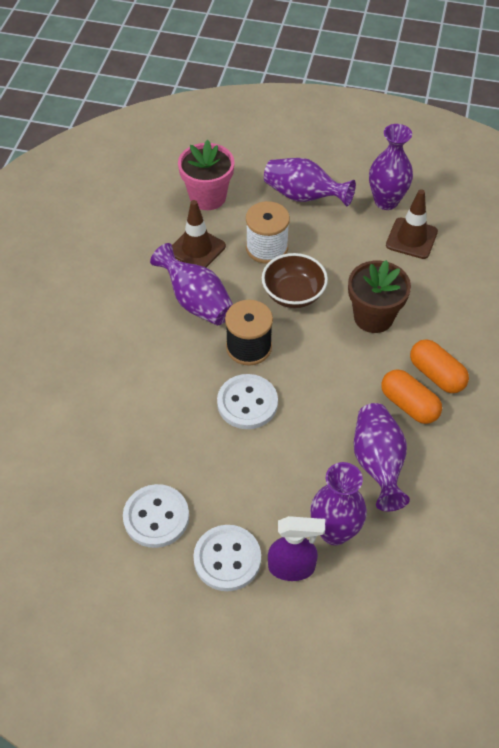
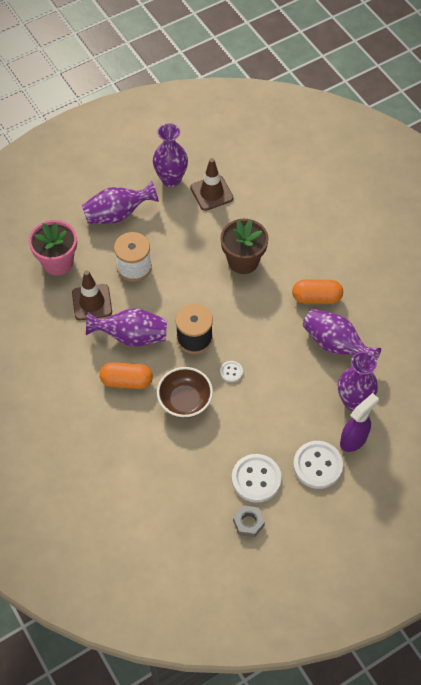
camera: 45 degrees left, 5 degrees up
white button [217,374,278,429] -> white button [220,361,243,382], size x0.49
brown bowl [262,253,328,308] -> brown bowl moved to [157,367,213,418]
orange capsule [410,339,469,393] -> orange capsule moved to [100,362,153,389]
none -> grey nut [233,505,265,537]

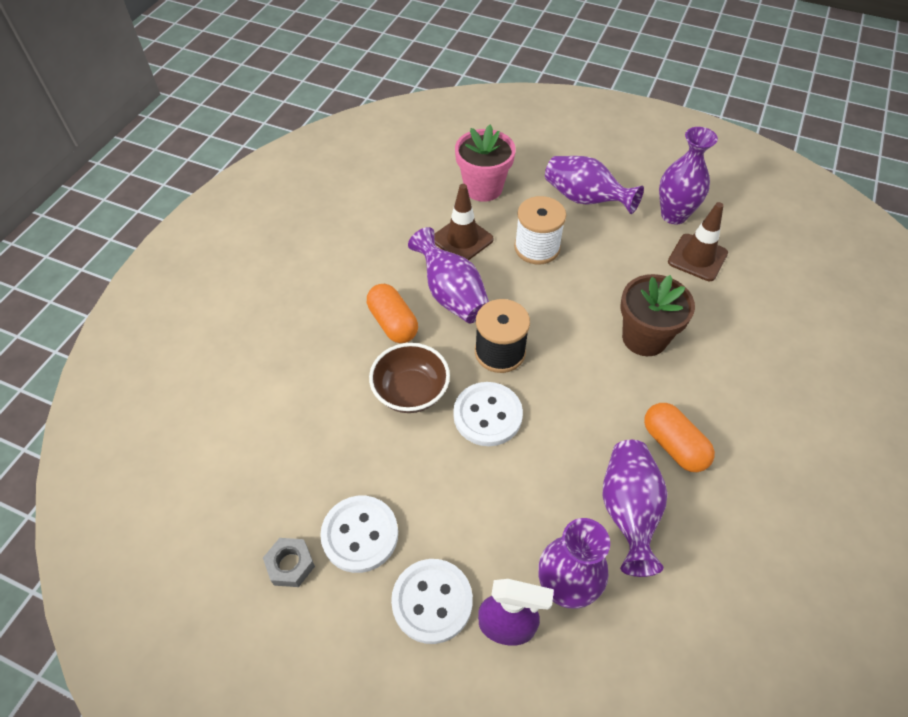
camera: 55 degrees right, 5 degrees down
white button [220,361,243,382] -> white button [453,382,523,446], size x2.05

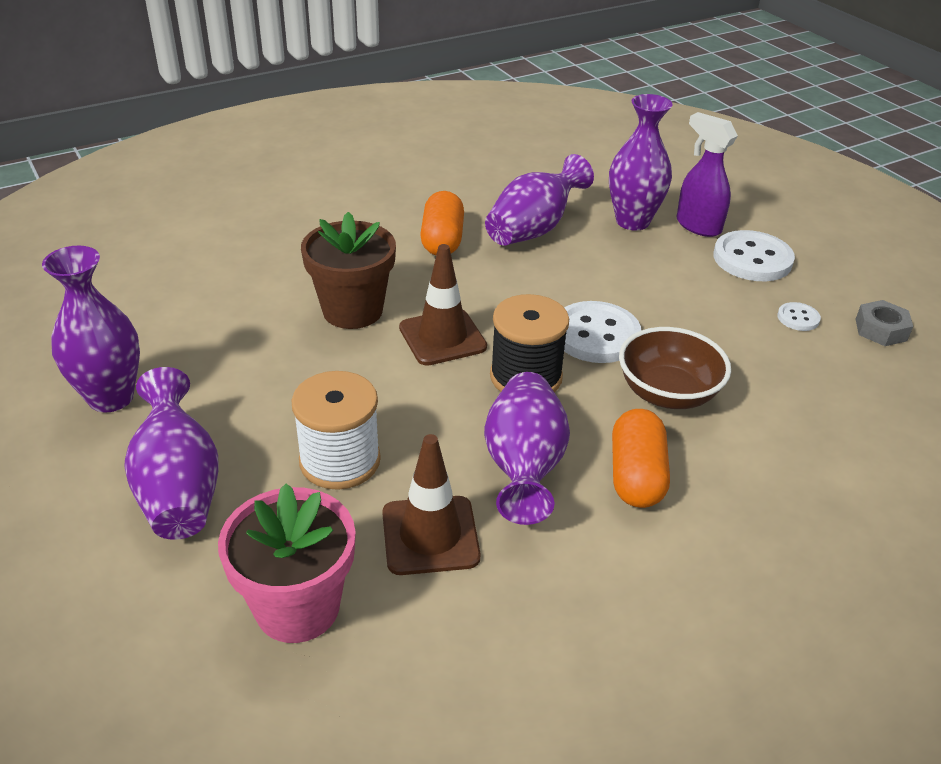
camera: 145 degrees left, 15 degrees down
white button [320,496,398,573] -> white button [777,302,821,331], size x0.49
brown traffic cone [668,202,728,281] -> brown traffic cone moved to [399,244,487,366]

